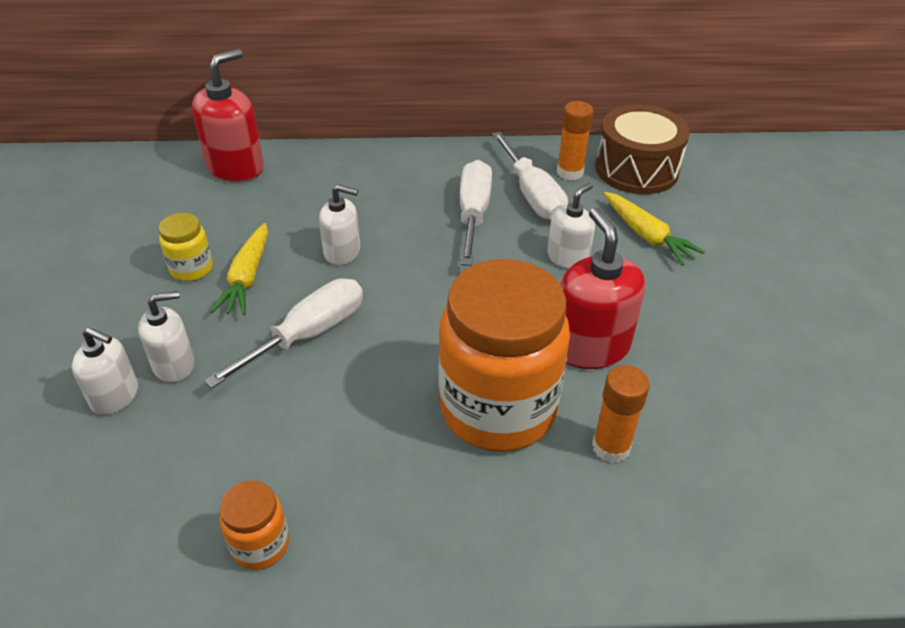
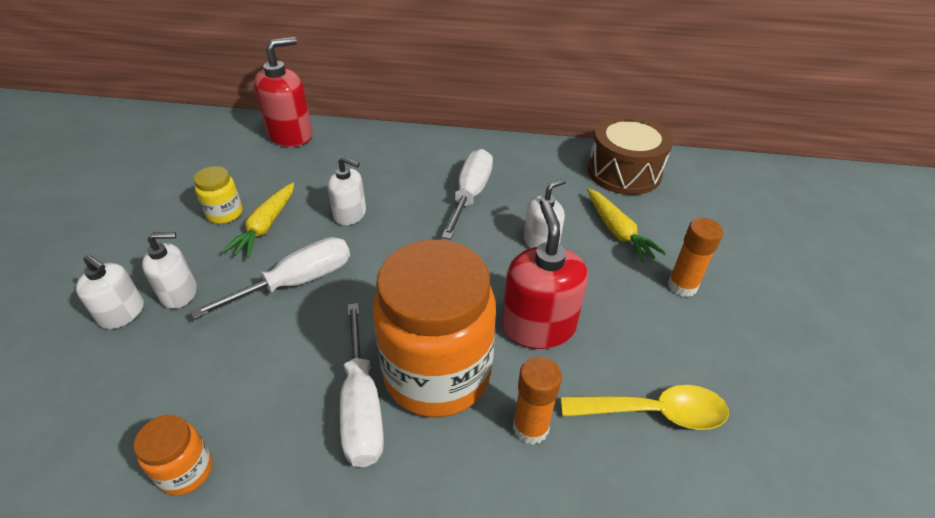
camera: 10 degrees right, 0 degrees up
white screwdriver [492,132,568,221] -> white screwdriver moved to [340,303,384,467]
orange glue stick [557,101,594,180] -> orange glue stick moved to [668,218,723,297]
none -> yellow spoon [561,385,729,430]

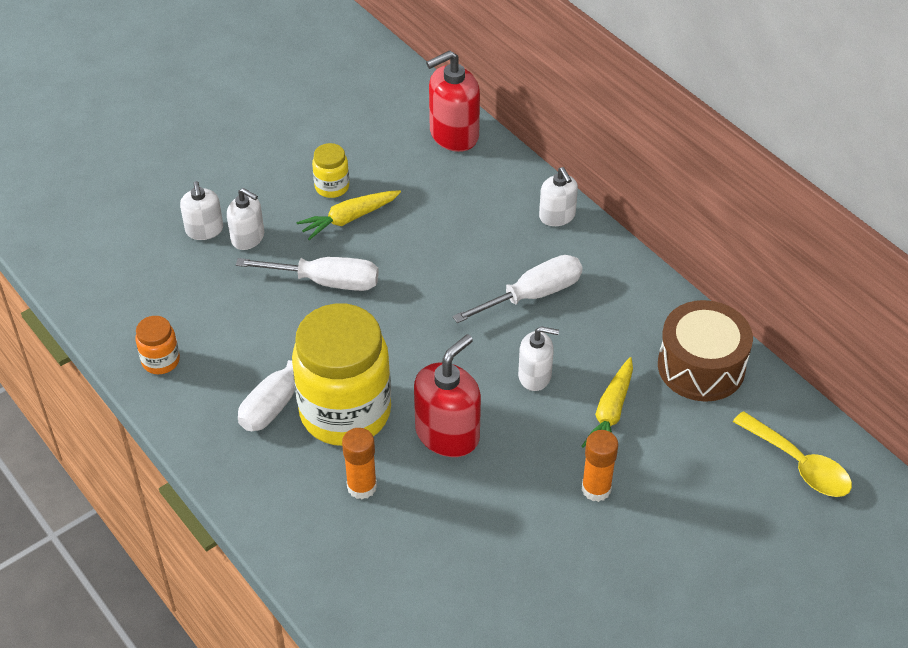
camera: 45 degrees right, 5 degrees up
red soap dispenser [254,37,313,147] -> red soap dispenser turned 150 degrees clockwise [426,50,480,152]
white soap dispenser [328,156,366,225] -> white soap dispenser moved to [539,167,578,226]
orange jar [373,239,496,417] -> yellow jar [292,303,391,446]
yellow spoon [561,385,729,430] -> yellow spoon moved to [733,411,852,497]

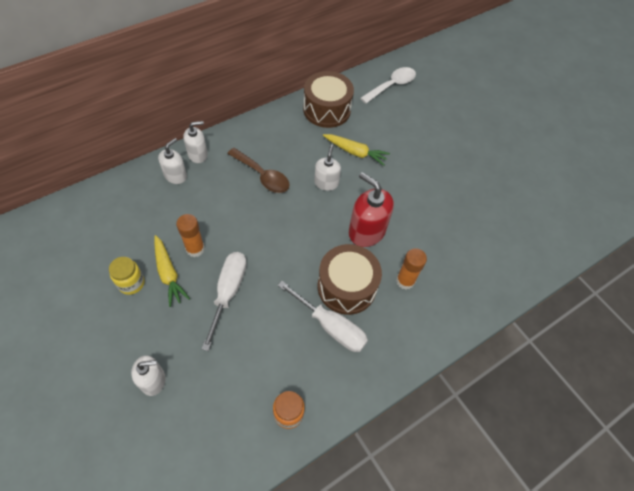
camera: 90 degrees left, 10 degrees up
white soap dispenser [227,188,264,250] -> white soap dispenser moved to [158,138,187,184]
yellow jar [292,303,391,446] -> brown drum [318,244,382,315]
red soap dispenser [426,50,480,152] -> none
white screwdriver [452,255,583,323] -> brown spoon [227,148,290,193]
orange glue stick [582,430,618,502] -> orange glue stick moved to [176,214,205,257]
yellow spoon [733,411,852,497] -> white spoon [360,67,416,104]

